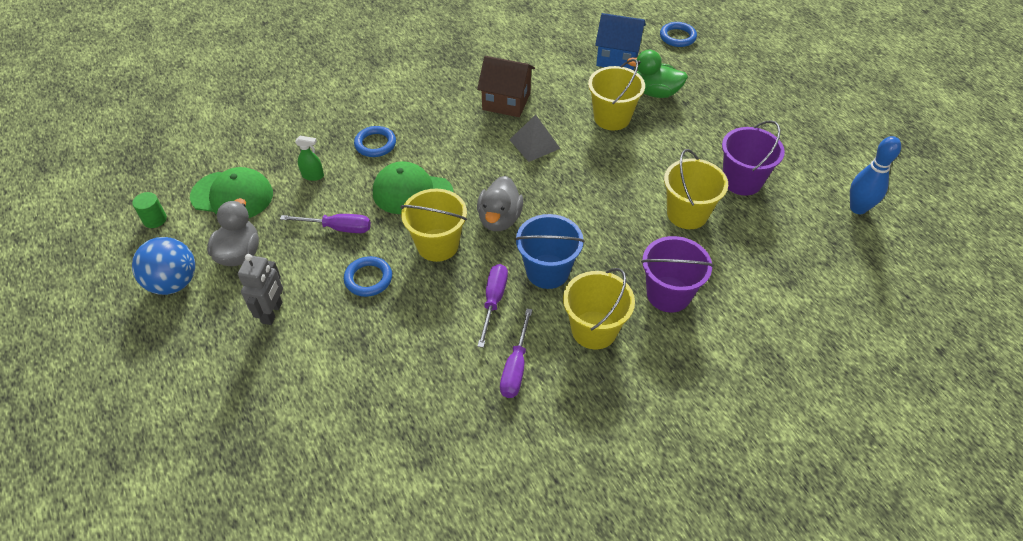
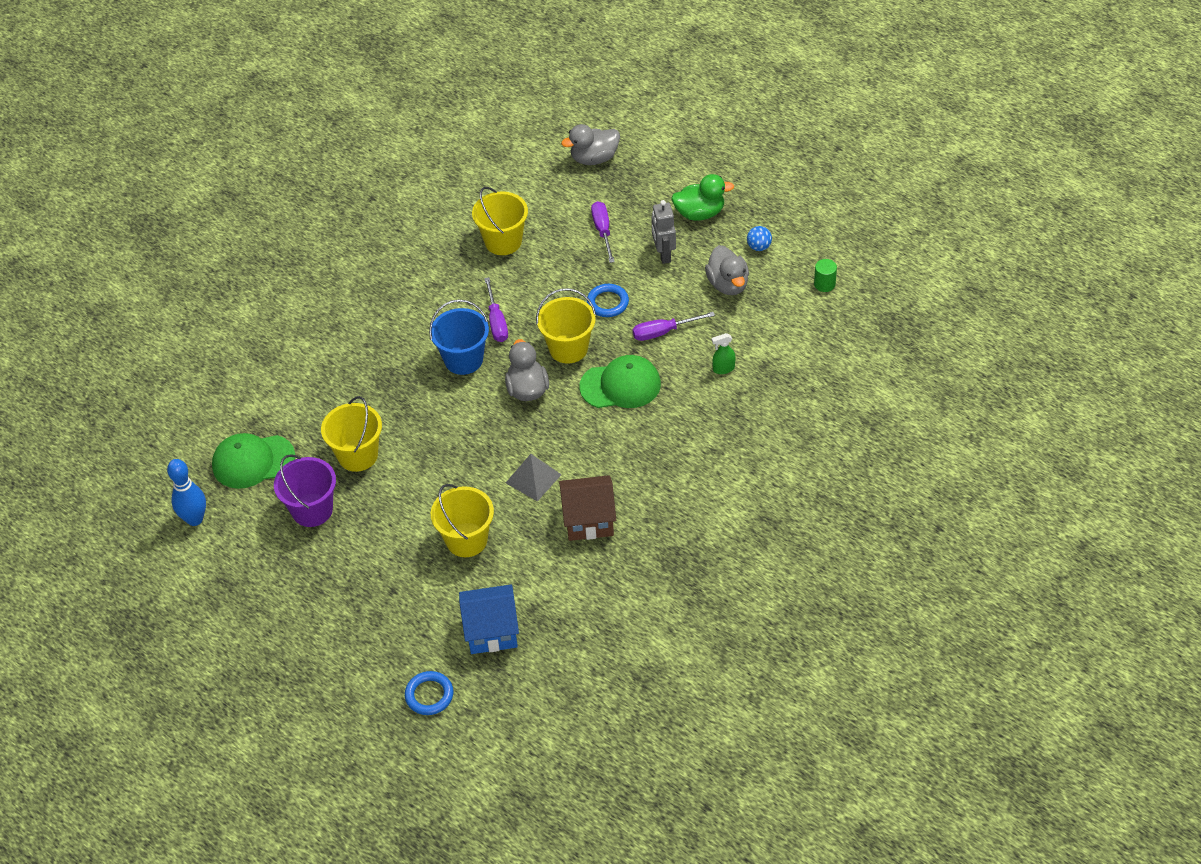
camera: 160 degrees right, 0 degrees up
blue ball [132,237,195,295] -> blue ball [747,226,772,251], size x0.52
green cap [190,167,273,218] -> green cap moved to [212,433,295,489]
blue ring [354,126,396,157] -> none
purple screwdriver [500,309,532,398] -> purple screwdriver moved to [591,201,615,263]
yellow bucket [563,268,635,349] -> yellow bucket moved to [472,187,528,255]
green duck [627,50,688,98] -> green duck moved to [671,174,734,221]
purple bucket [641,236,714,312] -> none
none -> grey duck [561,124,620,165]

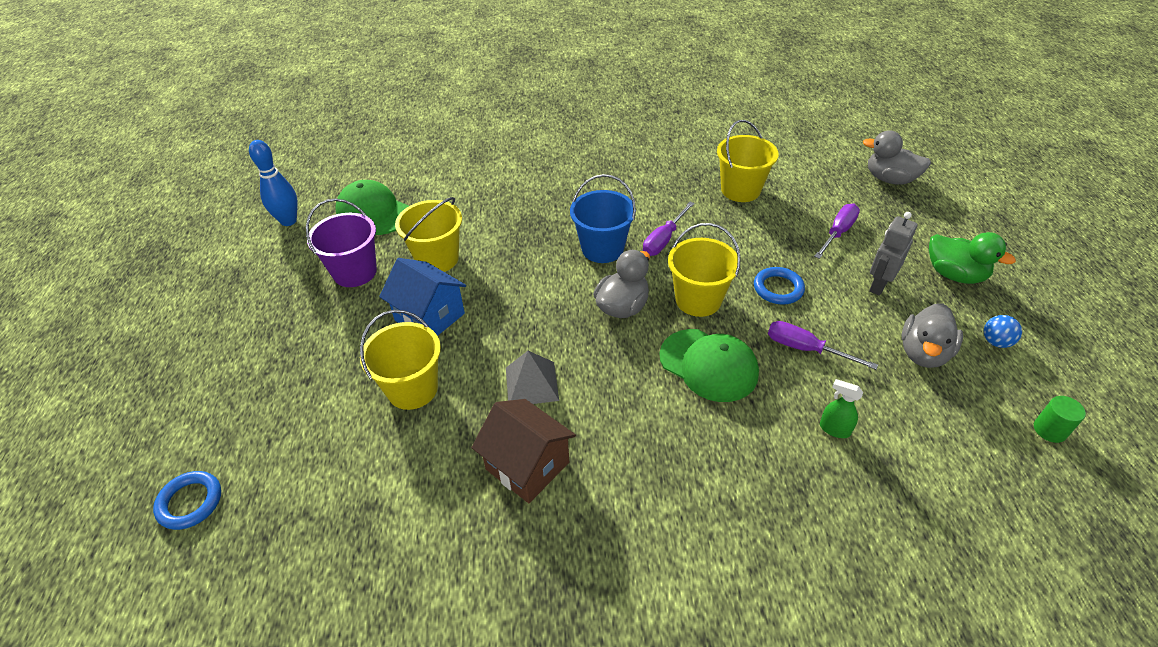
camera: 45 degrees right, 5 degrees down
blue house [459,584,519,654] -> blue house moved to [379,258,466,336]

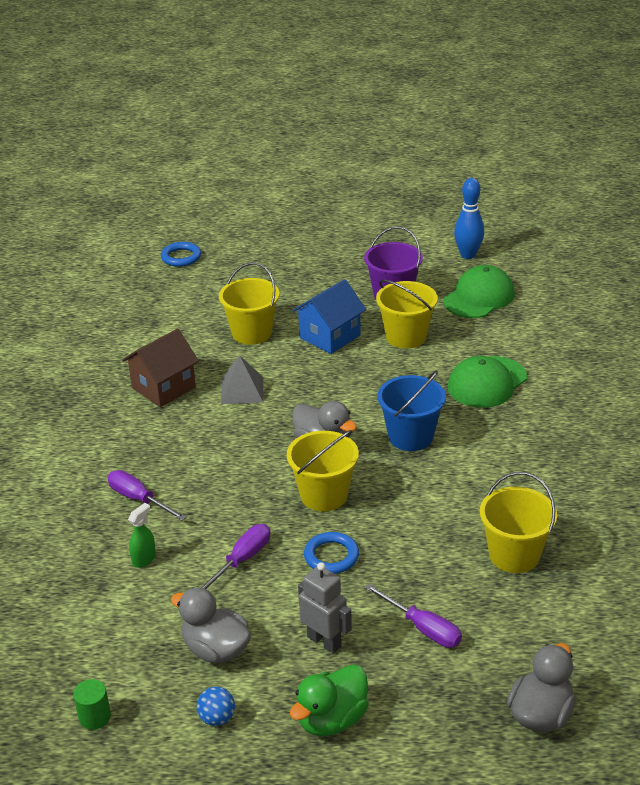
camera: 95 degrees right, 10 degrees down
purple screwdriver [643,202,695,256] -> purple screwdriver moved to [108,470,187,521]
green cap [659,329,759,402] -> green cap moved to [448,356,527,408]

